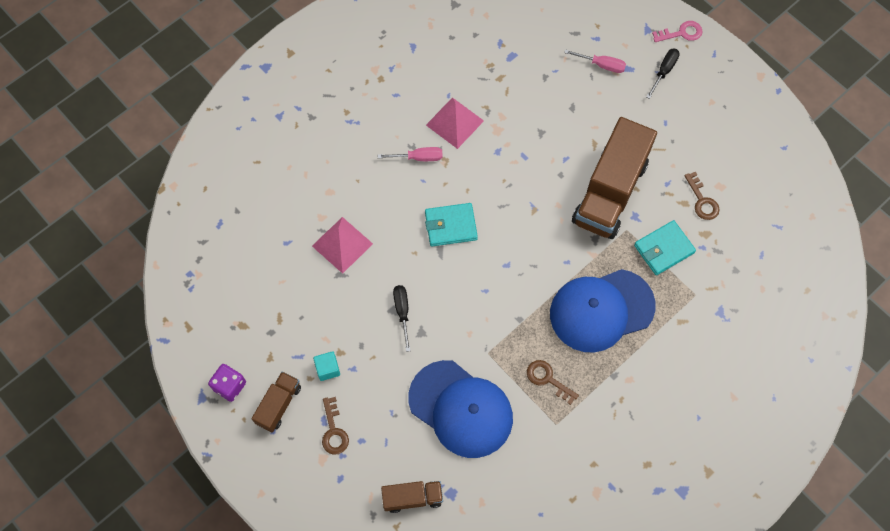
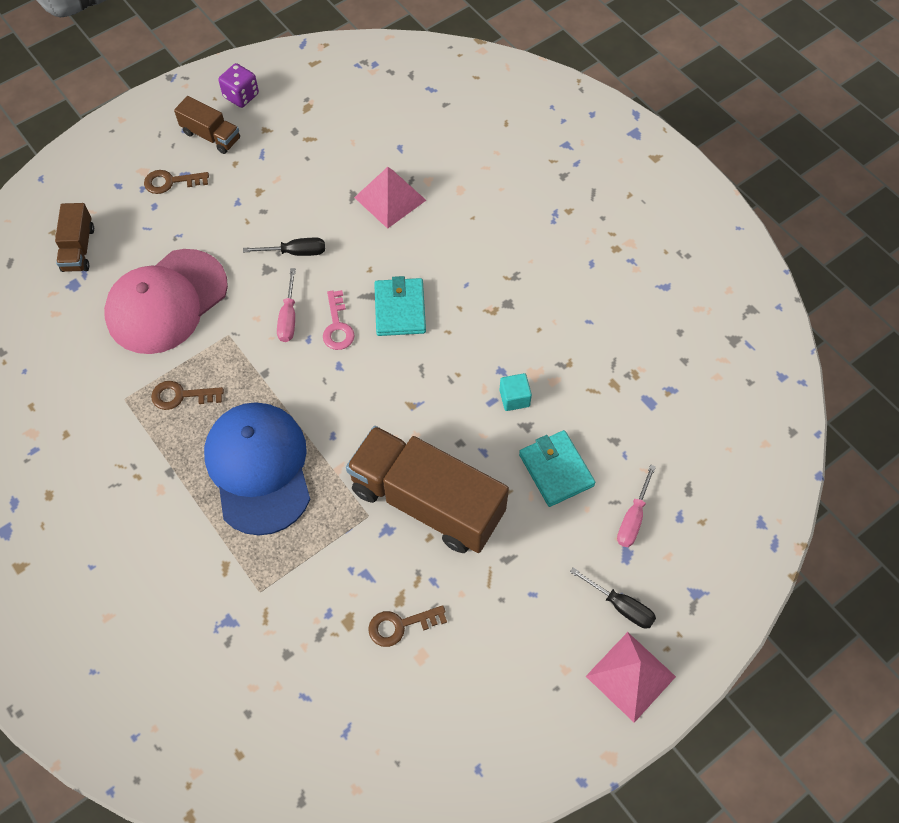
camera: 95 degrees right, 5 degrees down
turquoise cube [313,351,340,381] -> turquoise cube moved to [499,373,532,411]
pink screwdriver [378,147,443,161] -> pink screwdriver moved to [277,268,296,342]
blue cap [409,360,513,458] -> pink cap [104,249,228,354]
pink pyramid [426,97,484,149] -> pink pyramid moved to [586,632,676,723]
brown key [527,360,579,405] -> brown key turned 135 degrees counterclockwise [151,381,224,410]
turquoise wallet [634,220,696,275] -> turquoise wallet moved to [519,430,595,507]
pink key [652,21,703,42] -> pink key moved to [323,290,355,350]

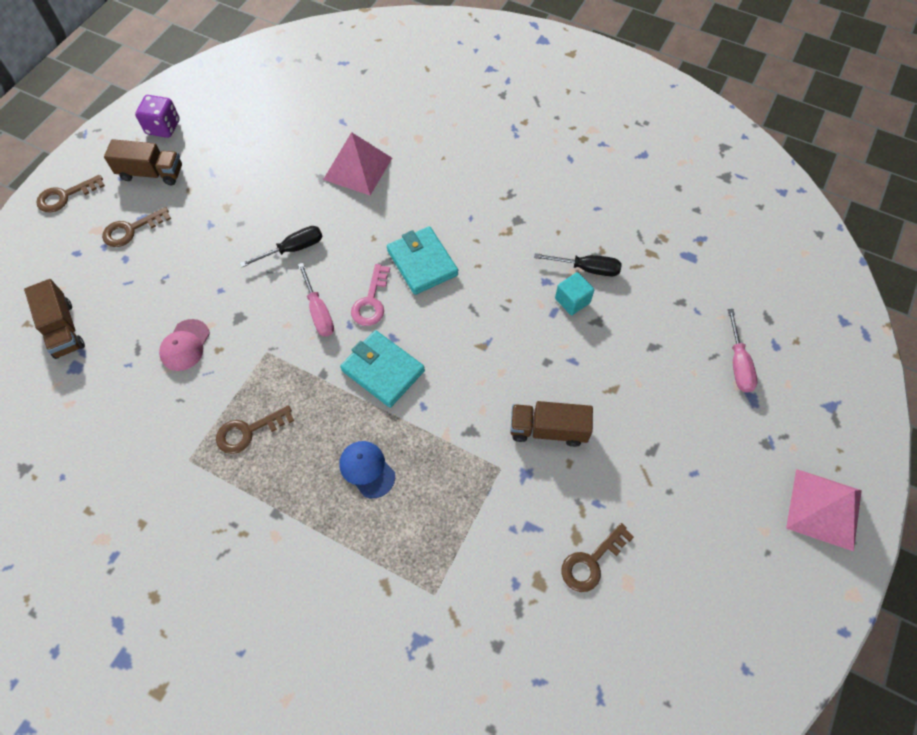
camera: 25 degrees left, 0 degrees up
pink cap [104,249,228,354] -> pink cap [159,319,210,371], size x0.41
blue cap [204,402,310,535] -> blue cap [339,441,395,498], size x0.41
pink key [323,290,355,350] -> pink key turned 45 degrees clockwise [351,264,390,326]
brown truck [346,426,509,553] -> brown truck [510,401,593,447], size x0.48
turquoise wallet [519,430,595,507] -> turquoise wallet moved to [340,330,425,408]
black screwdriver [570,567,656,628] -> black screwdriver moved to [534,253,622,276]
none -> brown key [36,175,105,213]

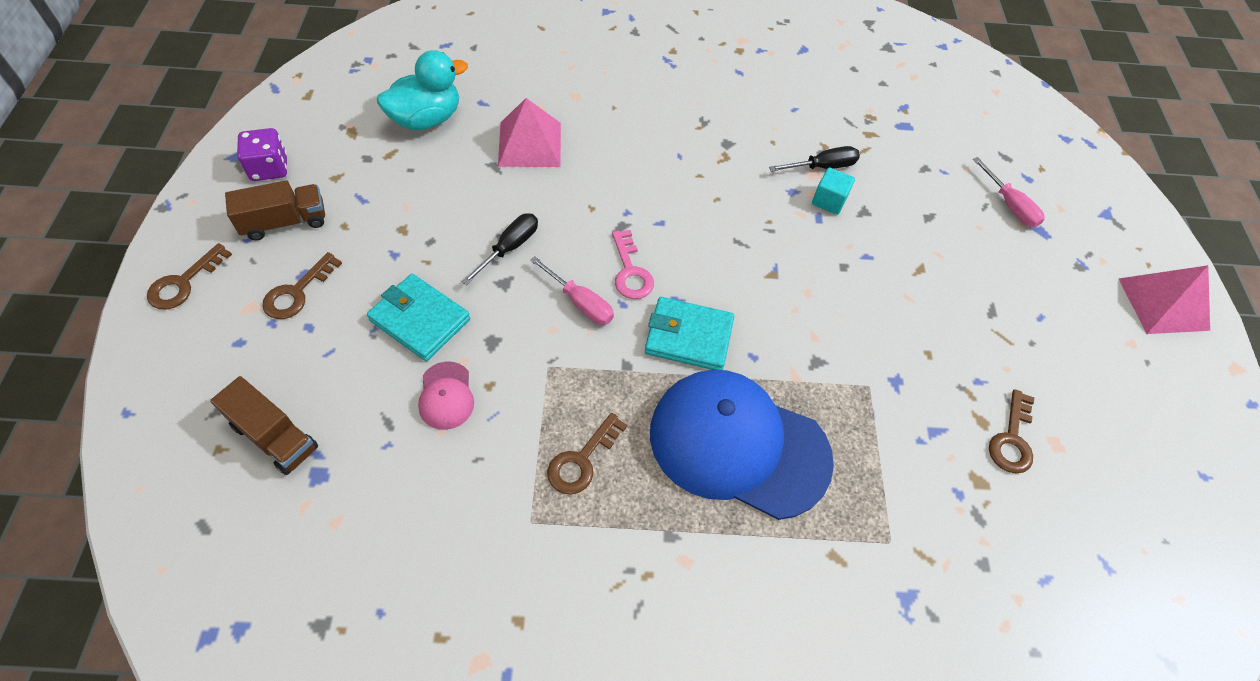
camera: 30 degrees left, 5 degrees down
blue cap [339,441,395,498] -> blue cap [650,370,834,520], size x2.43
turquoise wallet [387,226,458,295] -> turquoise wallet moved to [367,274,470,361]
brown truck [510,401,593,447] -> none
none -> turquoise duck [377,50,468,130]

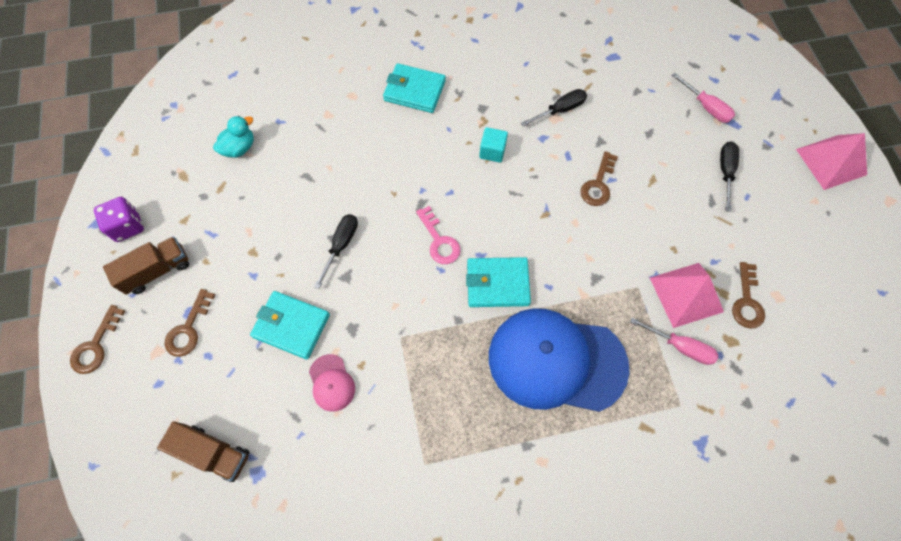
camera: 10 degrees left, 10 degrees up
turquoise duck [377,50,468,130] -> turquoise duck [213,116,254,158], size x0.63
pink pyramid [498,98,561,167] -> pink pyramid moved to [650,263,724,328]
pink screwdriver [530,256,614,325] -> pink screwdriver moved to [630,317,718,365]
brown key [547,413,627,494] -> brown key moved to [580,151,618,206]
turquoise cube [812,167,855,215] -> turquoise cube moved to [479,127,508,163]
none -> turquoise wallet [383,63,446,113]
none -> black screwdriver [720,141,739,212]

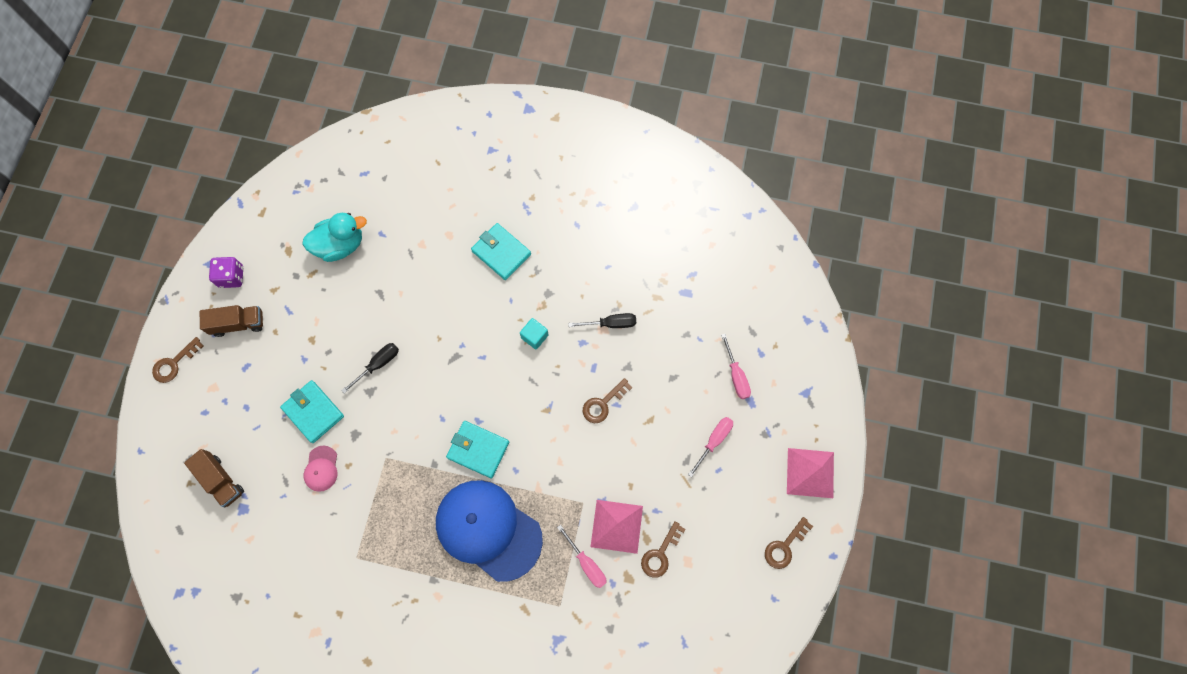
camera: 25 degrees right, 5 degrees up
brown key [165,289,215,357] -> brown key moved to [765,517,813,569]
turquoise duck [213,116,254,158] -> turquoise duck [302,213,367,262], size x1.60
pink key [416,206,461,264] -> none
black screwdriver [720,141,739,212] -> pink screwdriver [688,417,733,477]

